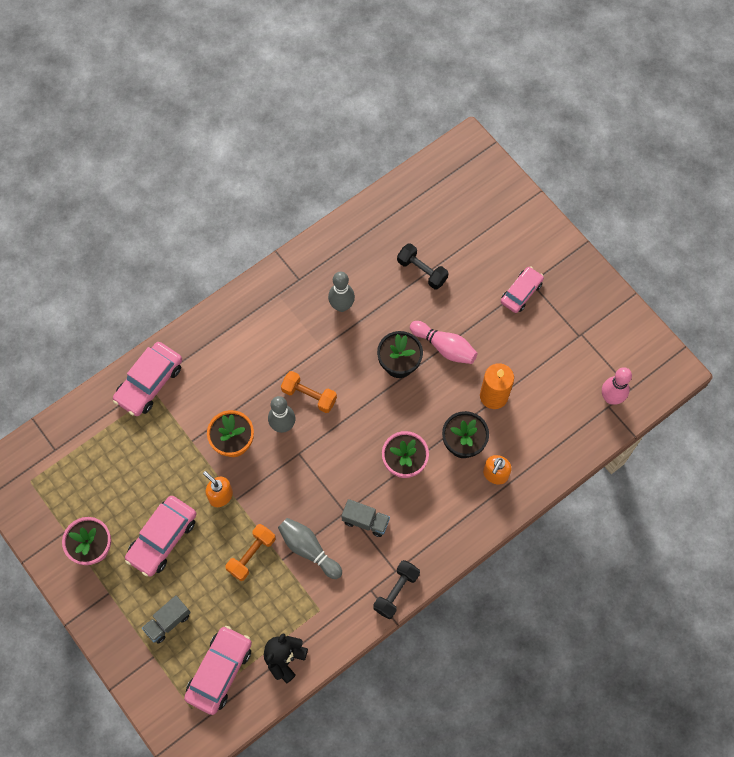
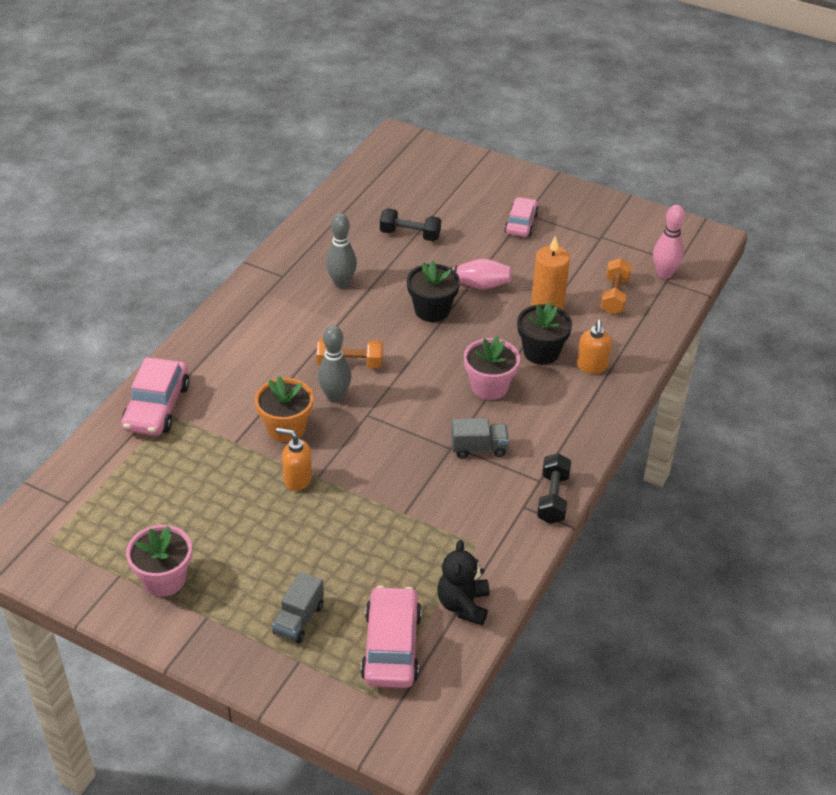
camera: 25 degrees left, 25 degrees down
pink car [125,496,197,576] -> none
orange dumbbell [225,524,276,581] -> orange dumbbell moved to [600,258,632,314]
grey bowling pin [278,518,342,579] -> none

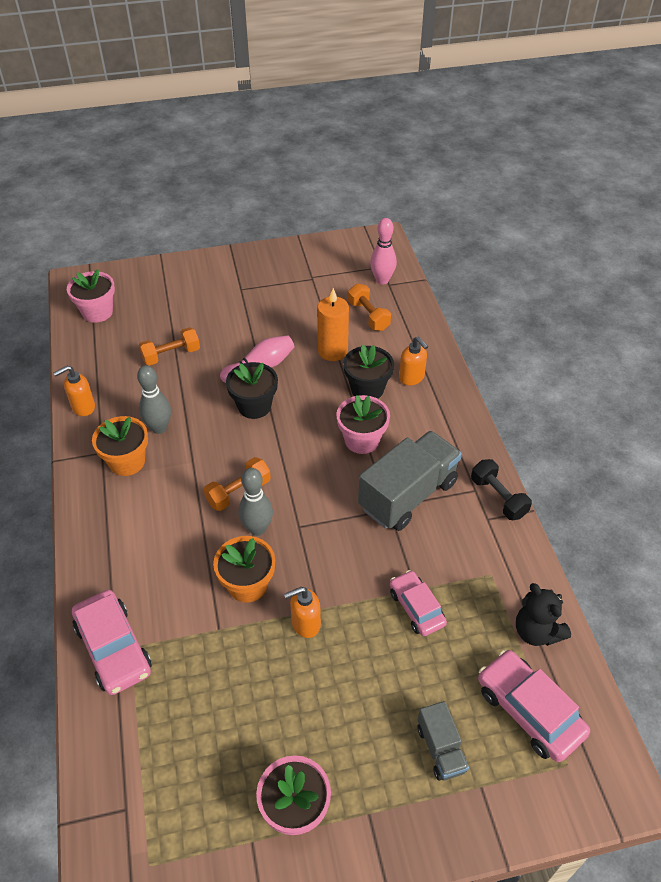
camera: 40 degrees left, 5 degrees up
black dumbbell [380,208,441,241] -> orange dumbbell [139,327,200,366]
grey truck [451,418,509,458] -> grey truck [358,431,462,531], size x1.97
pink car [505,197,539,237] -> pink car moved to [390,570,447,636]
none -> orange soap dispenser [54,366,95,416]
none -> pink flower pot [67,269,115,323]
none -> orange flower pot [92,416,148,476]

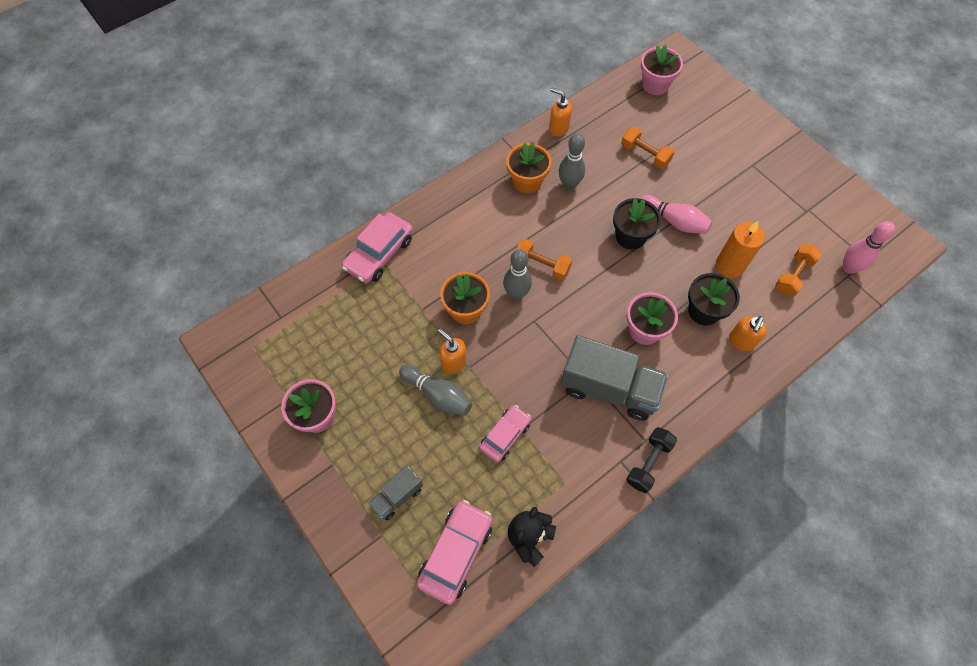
camera: 65 degrees right, 15 degrees up
none -> grey bowling pin [399,365,472,416]

